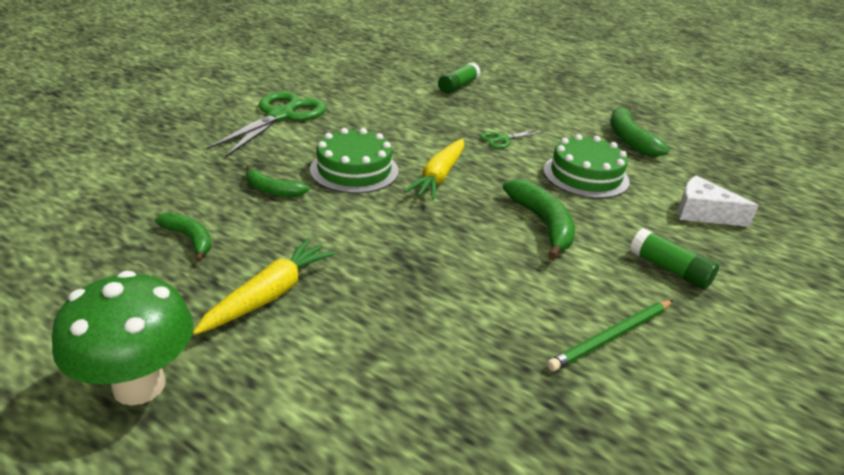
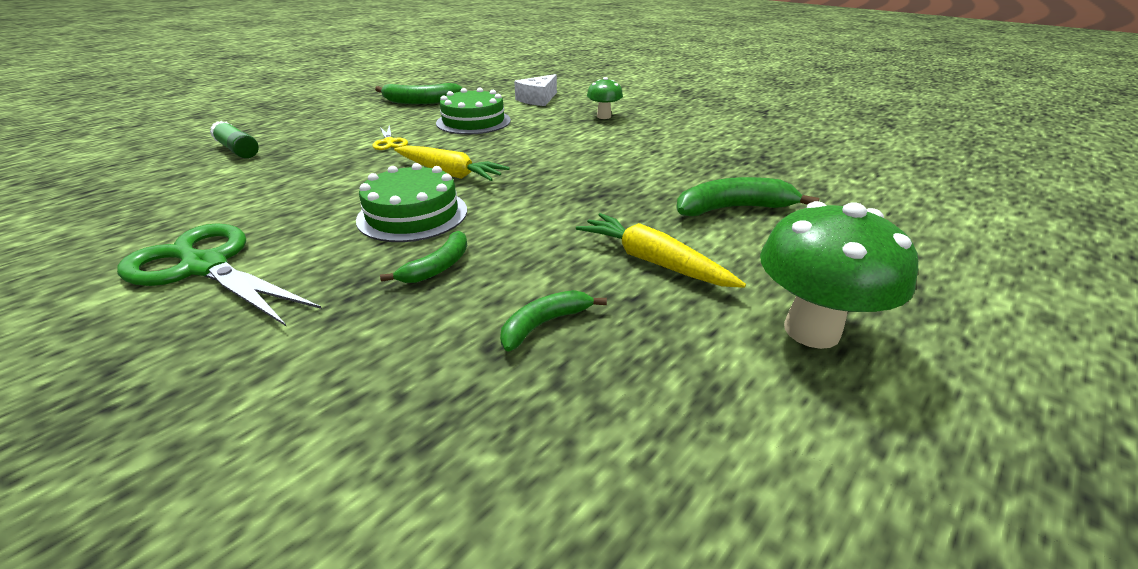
camera: 80 degrees left, 0 degrees up
green scissors [480,129,543,148] -> yellow scissors [372,125,408,150]
green banana [503,179,575,260] -> green banana moved to [676,177,820,216]
green pencil [547,300,673,371] -> none
green glue stick [630,228,719,289] -> green mushroom [587,77,623,119]

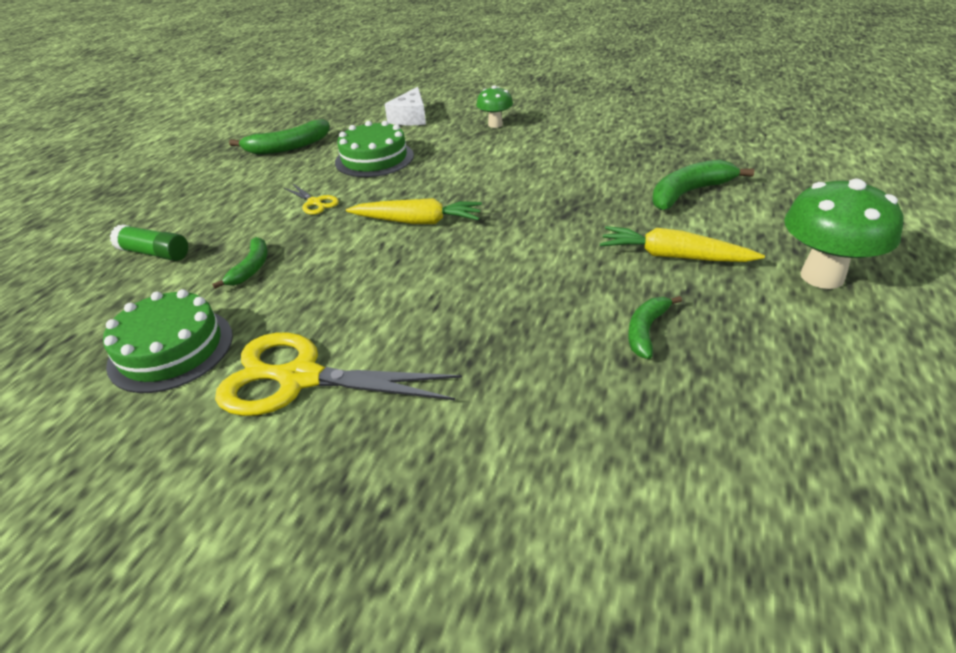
camera: 20 degrees left, 5 degrees up
green scissors [117,223,322,327] -> yellow scissors [215,333,462,416]
green cake [356,163,467,242] -> green cake moved to [103,289,233,393]
green banana [380,231,467,283] -> green banana moved to [212,237,268,289]

